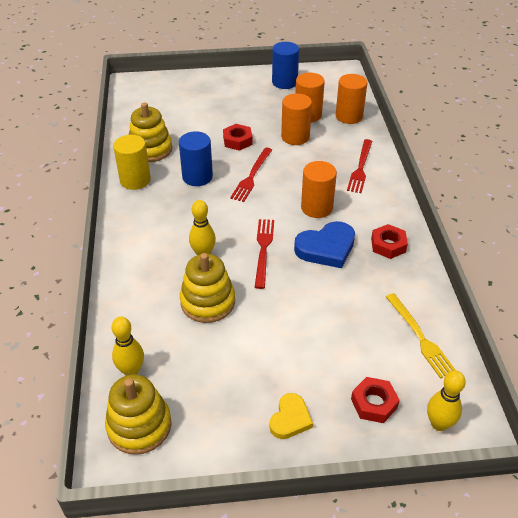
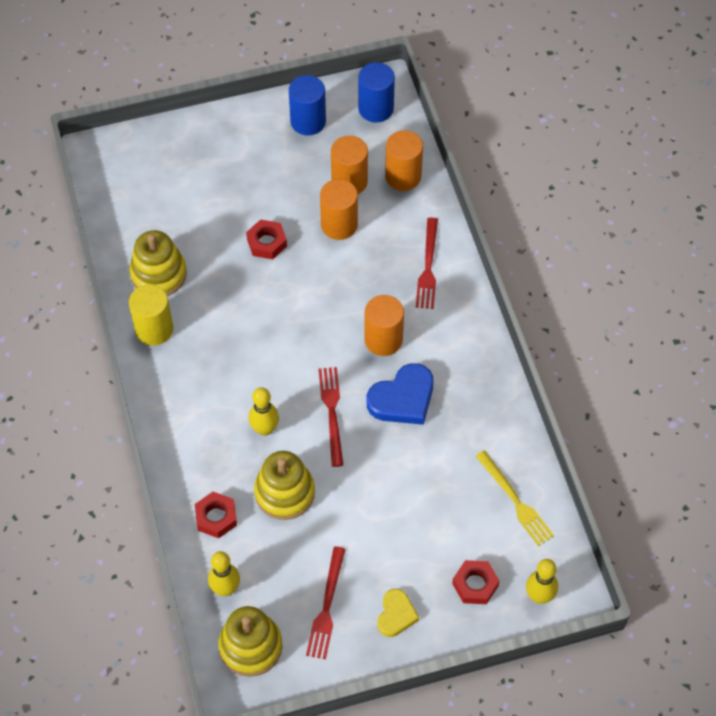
camera: 10 degrees left, 15 degrees up
blue cylinder [179,131,213,186] -> blue cylinder moved to [358,62,395,123]
red fork [230,148,272,202] -> red fork moved to [306,546,345,659]
red nut [371,224,408,259] -> red nut moved to [195,492,237,538]

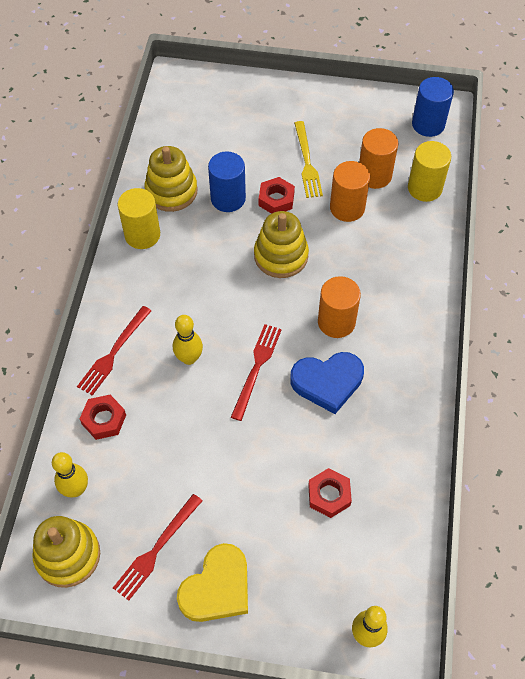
camera: 25 degrees right, 0 degrees up
yellow stacking toy [254,451,315,520] -> yellow stacking toy moved to [254,211,309,278]
blue cylinder [289,75,326,135] -> blue cylinder moved to [208,151,246,212]
yellow heart [377,589,419,637] -> yellow heart [177,543,248,622], size x1.62
orange cylinder [385,130,423,191] -> yellow cylinder [408,141,451,202]
red fork [416,218,438,309] -> red fork moved to [77,306,151,396]
red nut [452,560,499,604] -> red nut moved to [308,468,352,518]
yellow fork [476,450,554,546] -> yellow fork moved to [294,121,323,198]

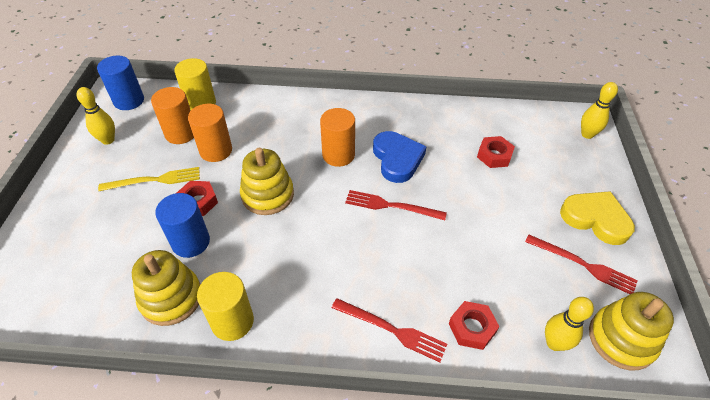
camera: 95 degrees left, 10 degrees down
yellow bowling pin [173,315,203,365] -> yellow bowling pin moved to [77,87,115,145]

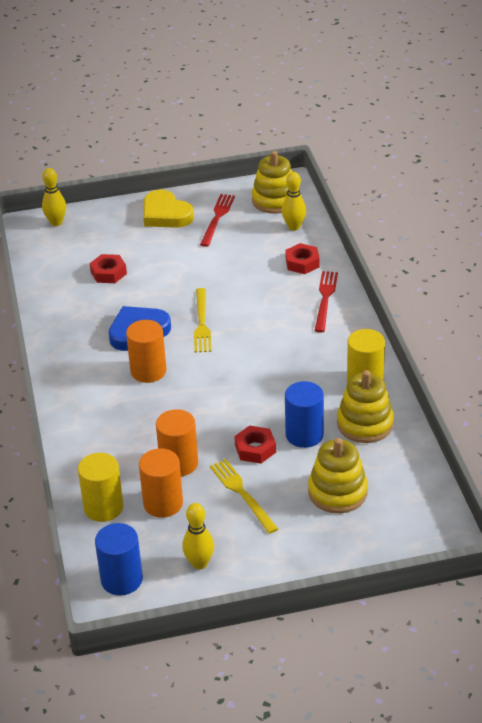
camera: 105 degrees left, 10 degrees down
yellow stacking toy [240,148,294,215] -> yellow stacking toy moved to [308,438,368,513]
red fork [345,190,447,220] -> yellow fork [194,288,211,353]
yellow heart [560,191,635,245] -> yellow heart turned 60 degrees counterclockwise [143,189,194,228]

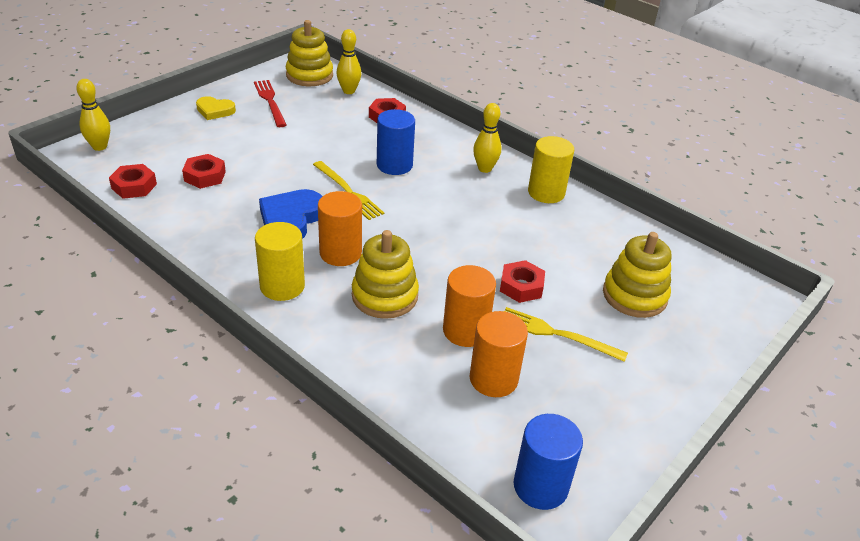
camera: 40 degrees left, 0 degrees up
yellow cylinder [78,453,124,522] -> yellow cylinder moved to [255,222,305,301]
yellow heart [143,189,194,228] -> yellow heart [196,96,236,120], size x0.62
yellow bowling pin [182,503,214,570] -> yellow bowling pin moved to [473,103,501,173]
blue cylinder [285,381,324,448] -> blue cylinder moved to [377,109,415,175]
red fork [315,271,338,332] -> none
yellow stacking toy [337,370,394,443] -> yellow stacking toy moved to [352,230,419,319]
none -> red nut [109,164,157,199]

